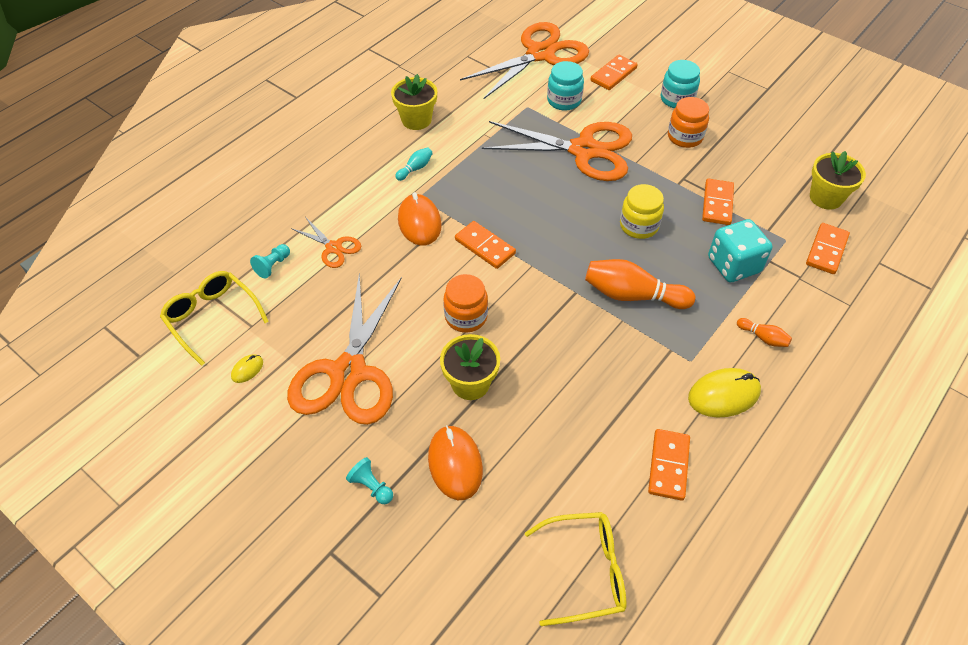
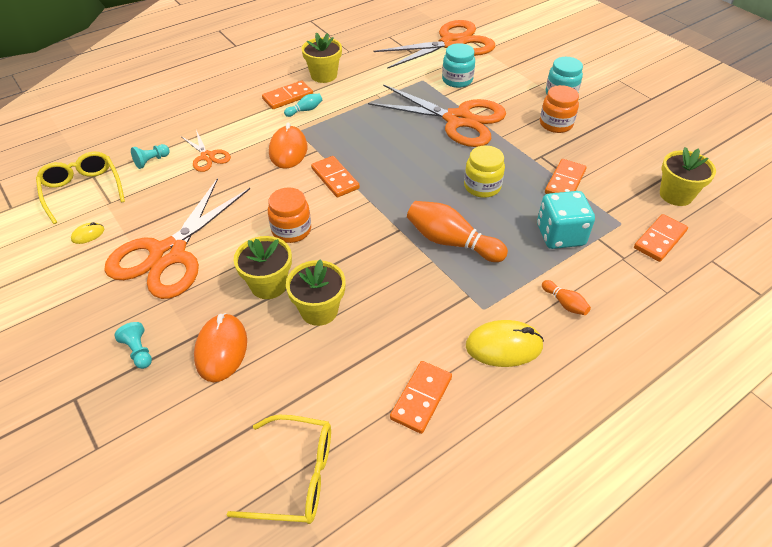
camera: 15 degrees right, 5 degrees down
orange domino [590,55,638,90] -> orange domino moved to [262,81,313,109]
none -> yellow flower pot [286,259,345,326]

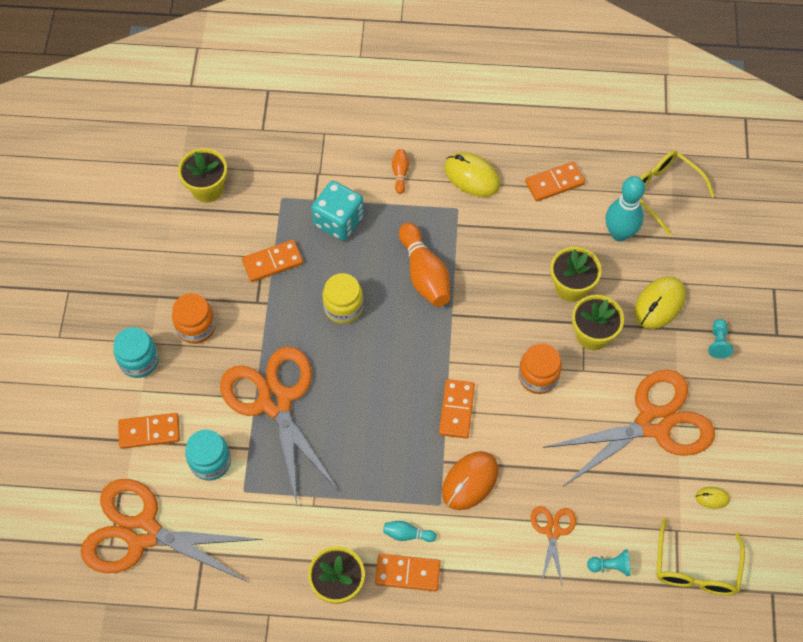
camera: 140 degrees left, 15 degrees up
orange mouse [194,313,247,382] -> yellow mouse [634,276,686,329]
orange domino [634,214,688,262] -> orange domino moved to [118,413,180,449]
none -> turquoise bowling pin [606,176,645,242]

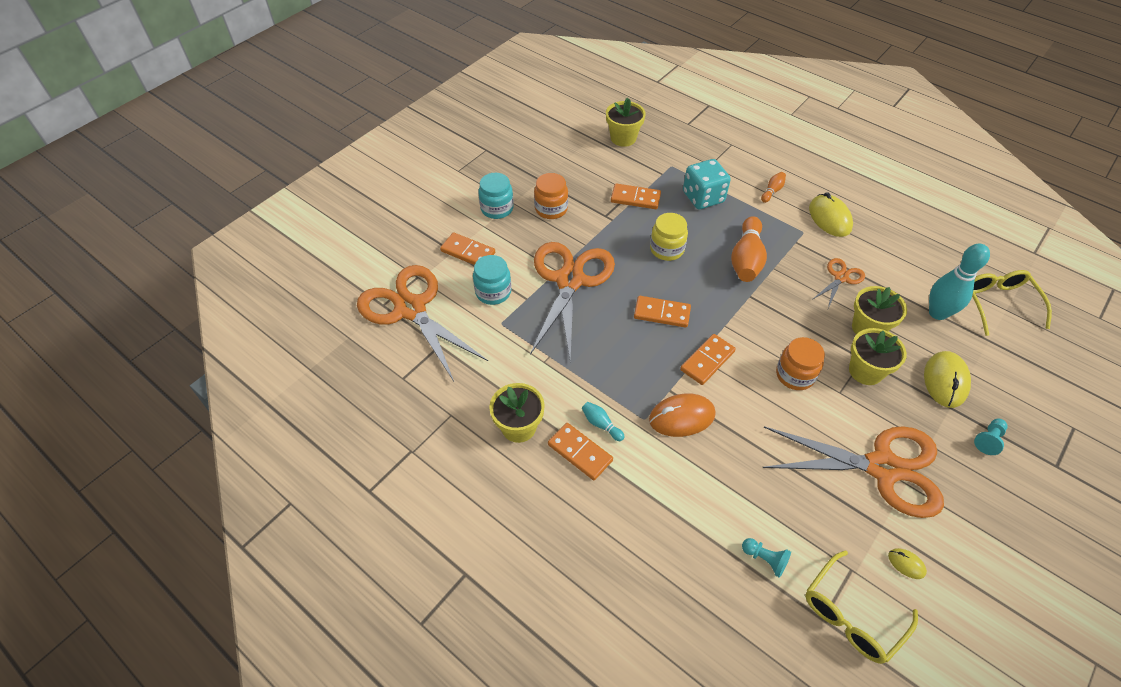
camera: 35 degrees right, 10 degrees down
orange domino [525,161,585,202] -> orange domino moved to [634,296,691,328]
orange scissors [531,506,576,584] -> orange scissors moved to [812,258,865,308]
yellow mouse [634,276,686,329] -> yellow mouse turned 60 degrees counterclockwise [924,351,971,408]

